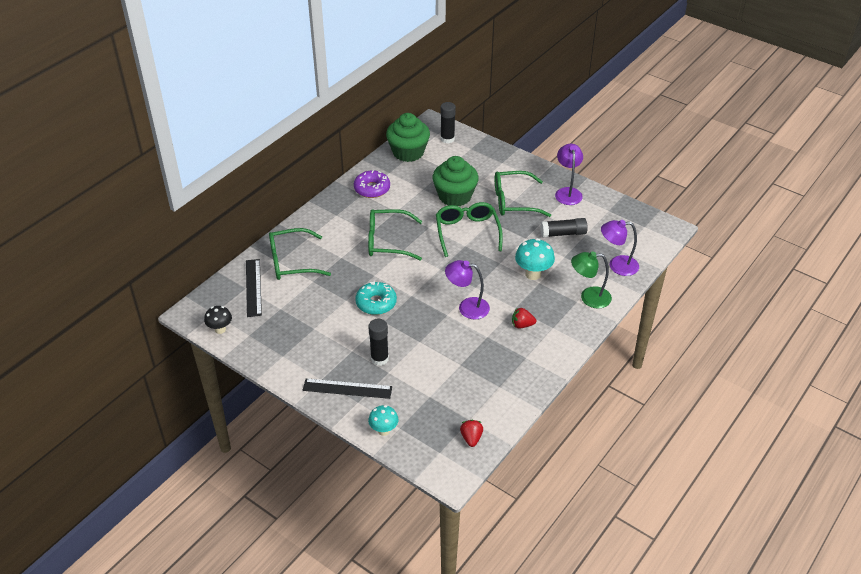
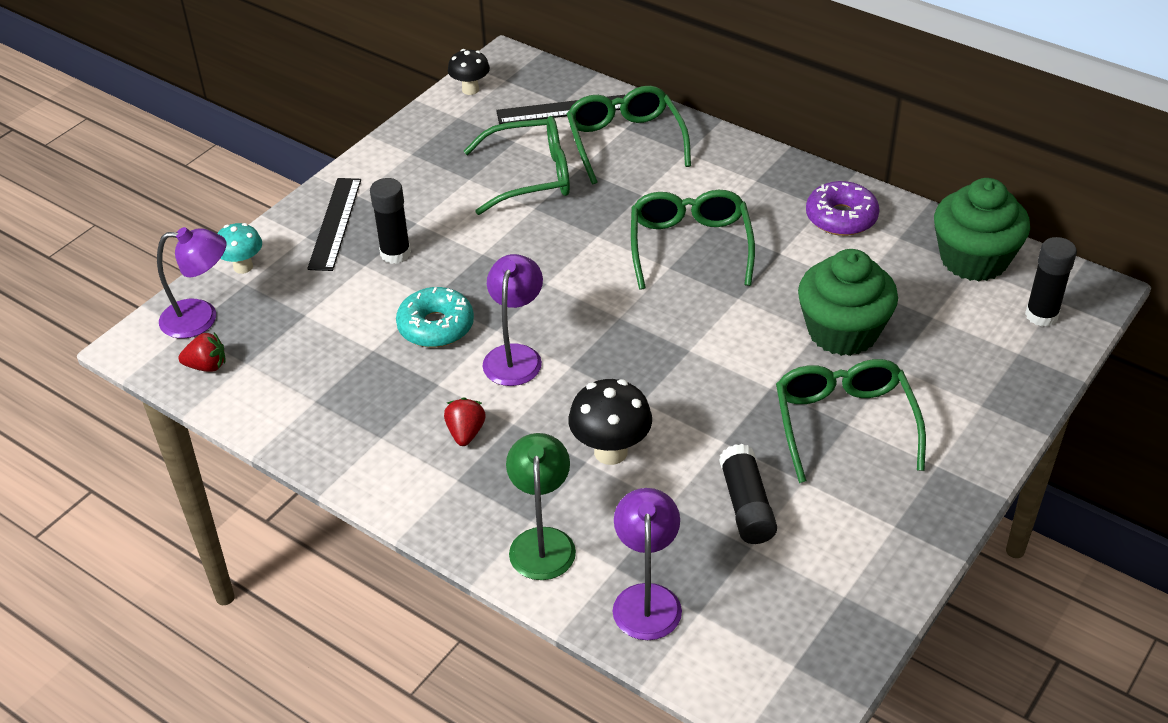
camera: 90 degrees right, 0 degrees up
turquoise donut [355,281,397,315] -> turquoise donut moved to [396,287,474,347]
green glasses [436,202,503,257] -> green glasses moved to [464,116,570,215]
turquoise mushroom [515,238,555,280] -> black mushroom [568,379,652,465]
purple lamp [555,143,583,205] -> purple lamp moved to [157,227,226,338]

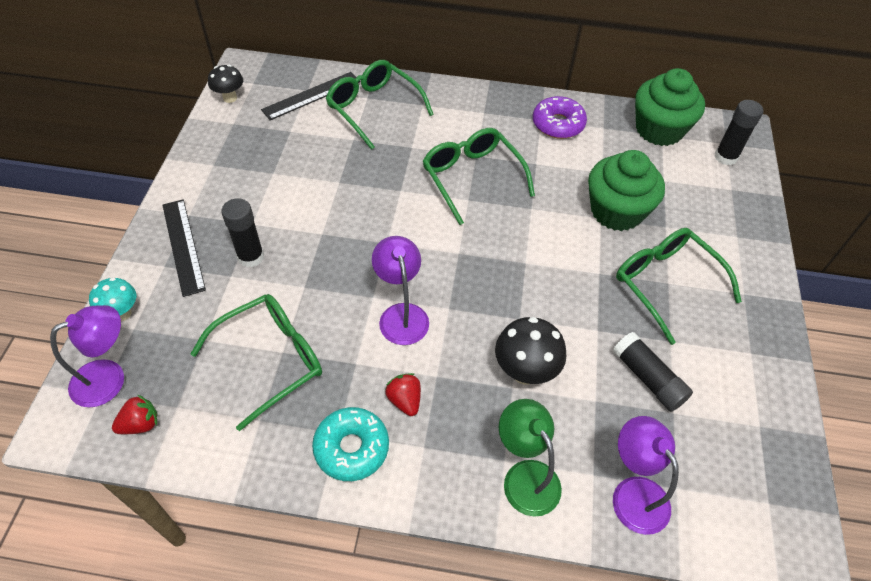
camera: 30 degrees left, 10 degrees up
turquoise donut [396,287,474,347] -> turquoise donut moved to [312,407,389,481]
green glasses [464,116,570,215] -> green glasses moved to [191,294,322,431]

